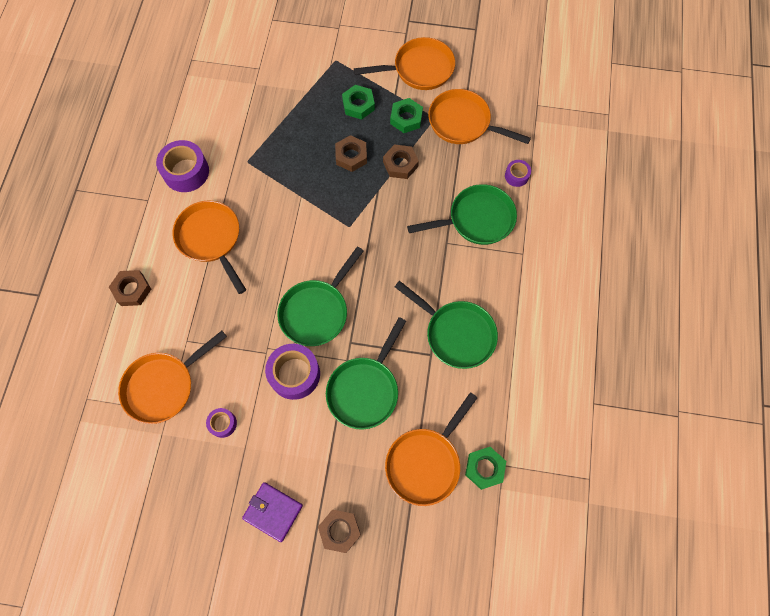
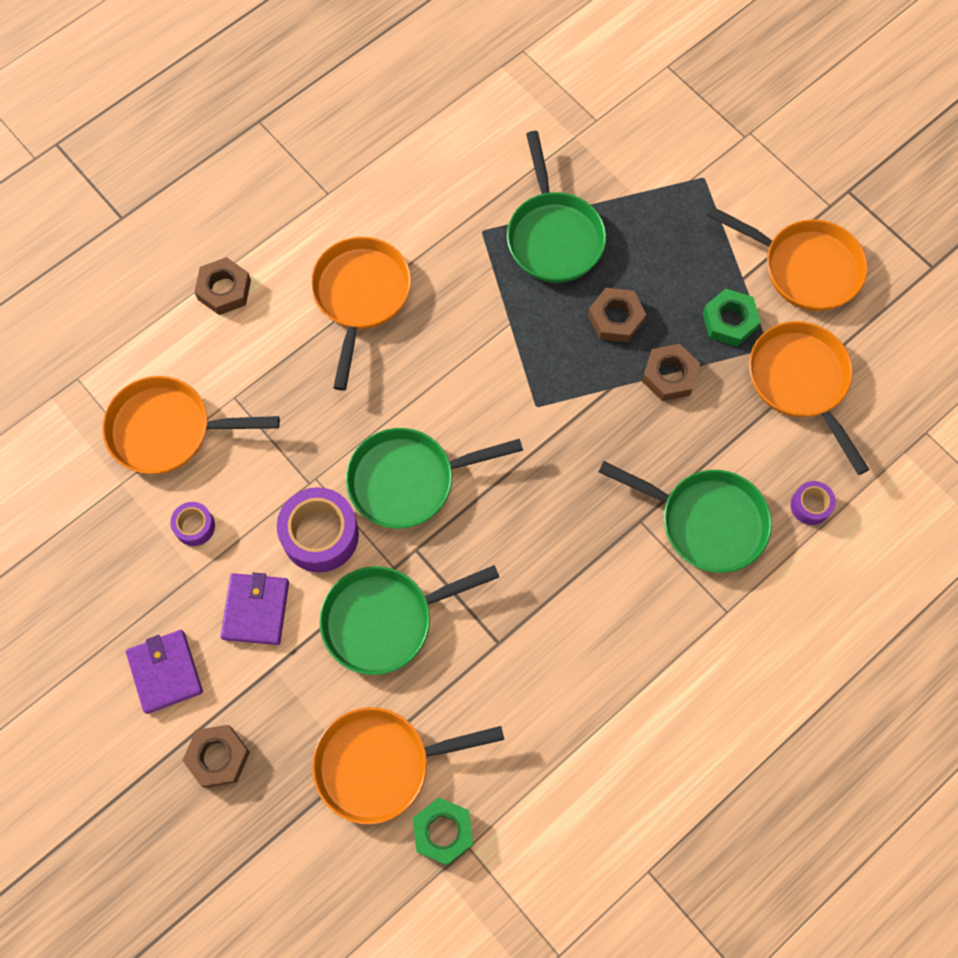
camera: 40 degrees right, 0 degrees up
purple tape [156,140,209,192] -> none
green nut [342,85,375,120] -> none
green pan [395,281,498,369] -> green pan moved to [507,131,606,283]
none -> purple wallet [221,572,289,645]

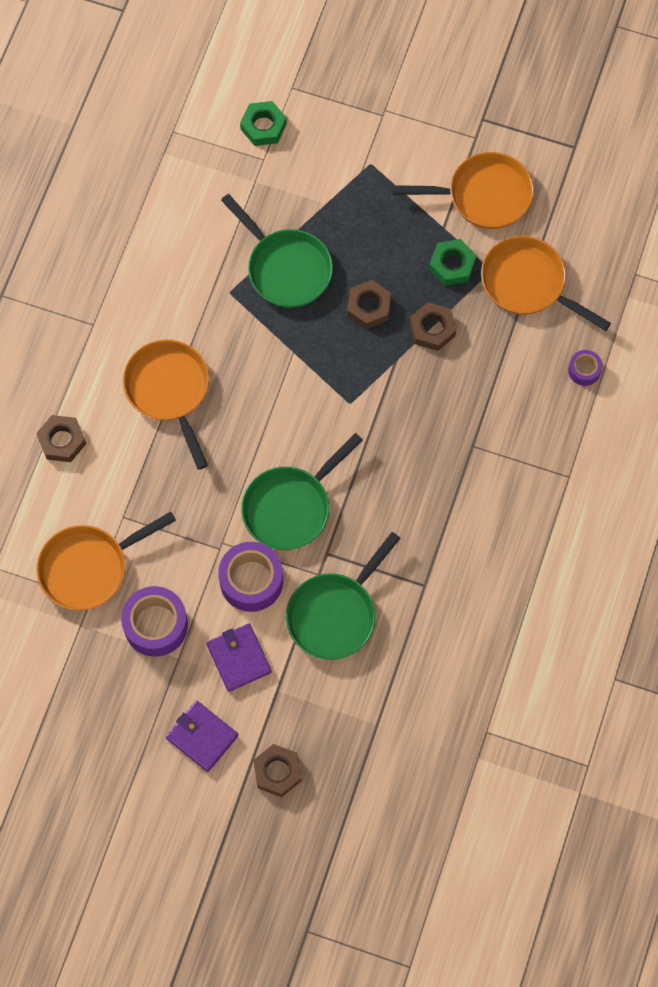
camera: 30 degrees left, 0 degrees up
purple tape [170,502,215,546] -> purple tape [121,586,188,657], size x1.90
orange pan [312,707,504,824] -> none
green nut [413,798,473,865] -> green nut moved to [240,101,287,146]
green pan [598,461,772,573] -> none

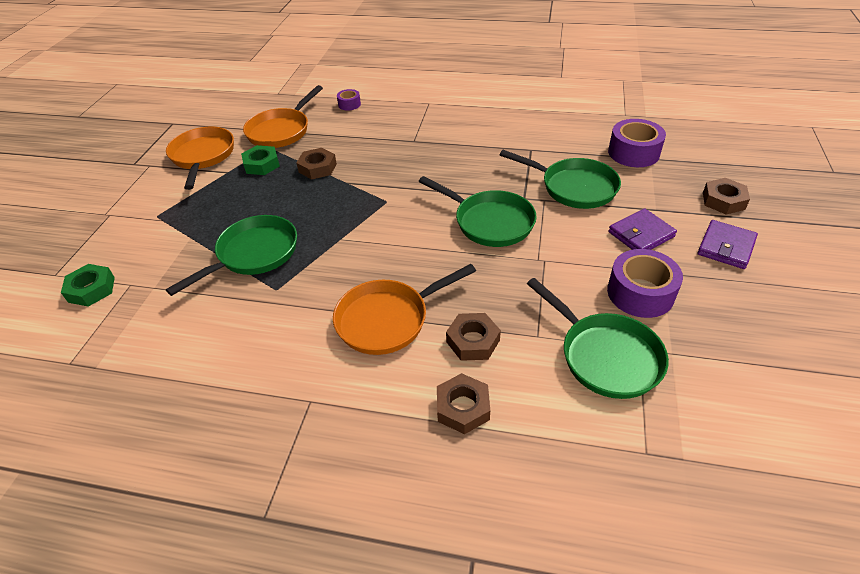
camera: 95 degrees left, 25 degrees down
orange pan [36,512,176,610] -> green pan [527,278,669,399]
purple tape [218,542,283,612] -> purple tape moved to [608,119,666,167]
brown nut [347,280,391,329] -> brown nut moved to [446,313,501,361]

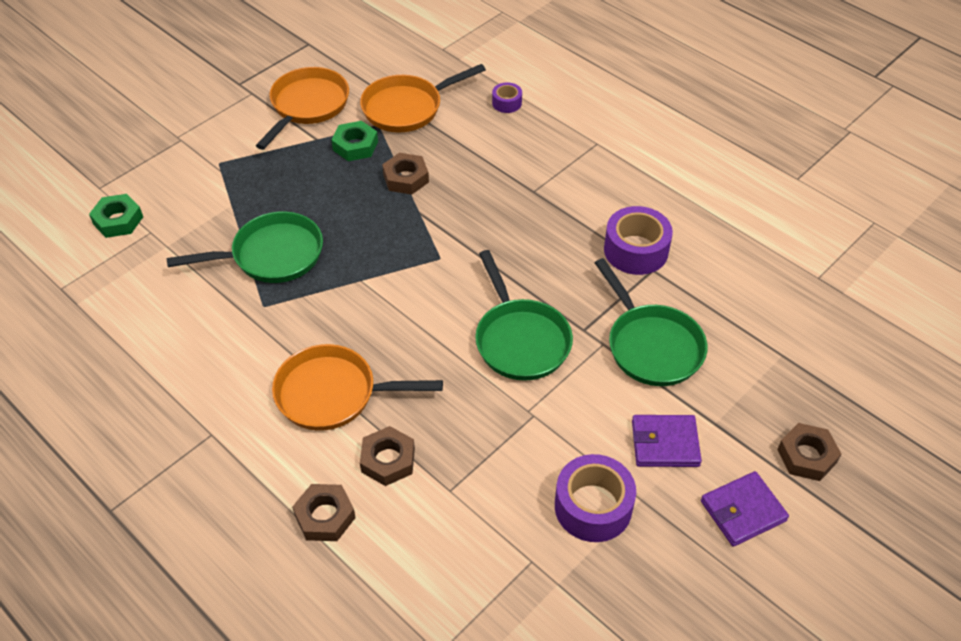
camera: 30 degrees right, 5 degrees up
green pan [527,278,669,399] -> none
purple tape [608,119,666,167] -> purple tape moved to [604,206,673,275]

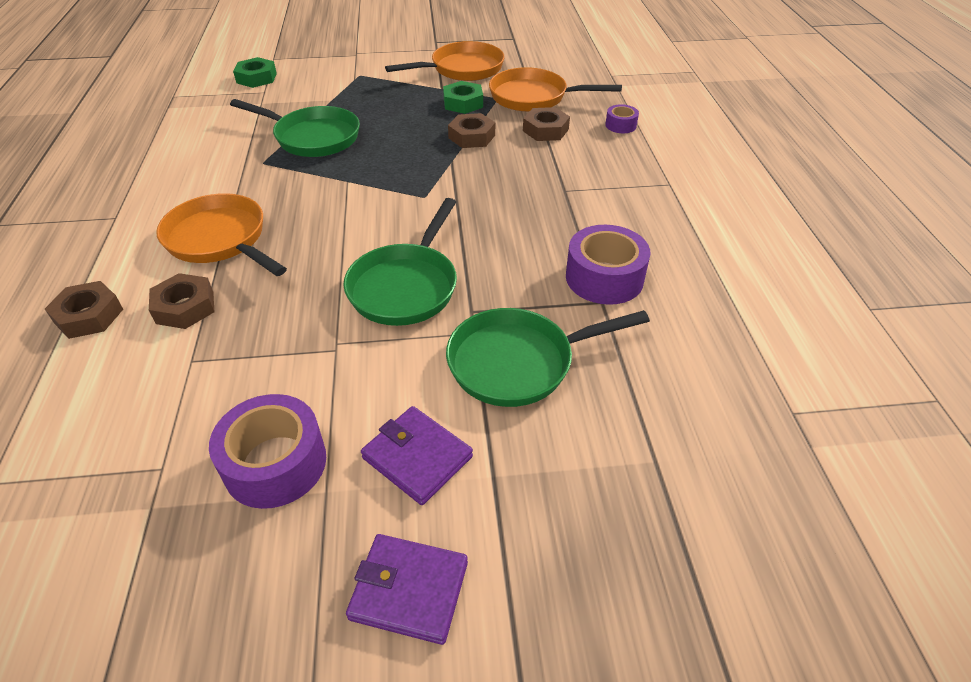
camera: 40 degrees right, 5 degrees down
green pan [595,258,708,386] -> green pan turned 60 degrees clockwise [446,308,650,407]
brown nut [777,423,841,481] -> brown nut moved to [523,107,570,141]

